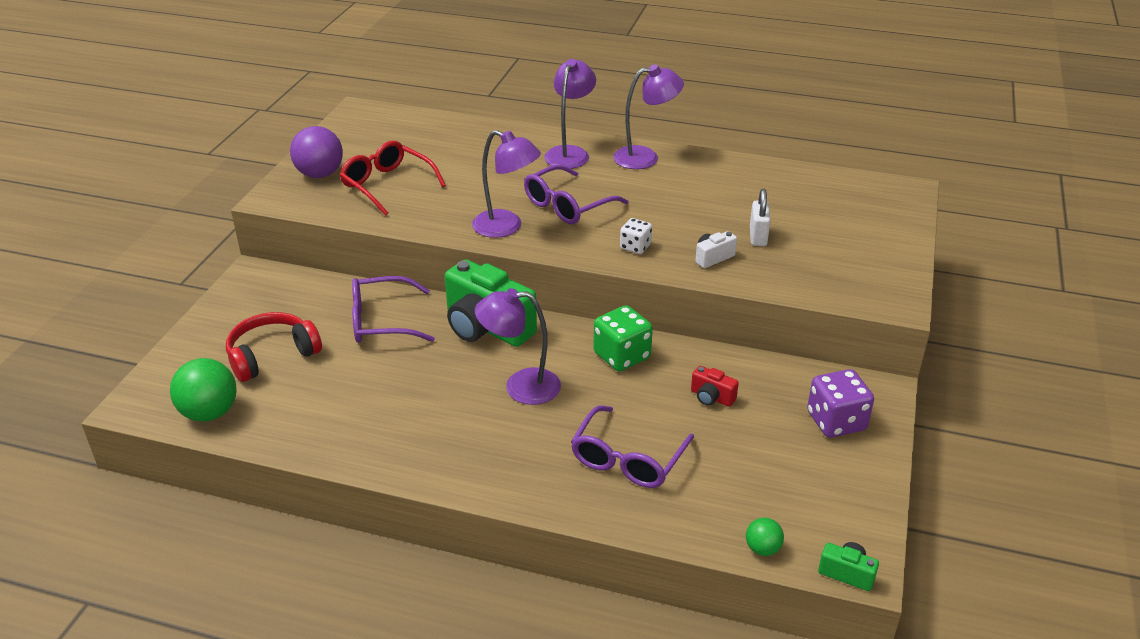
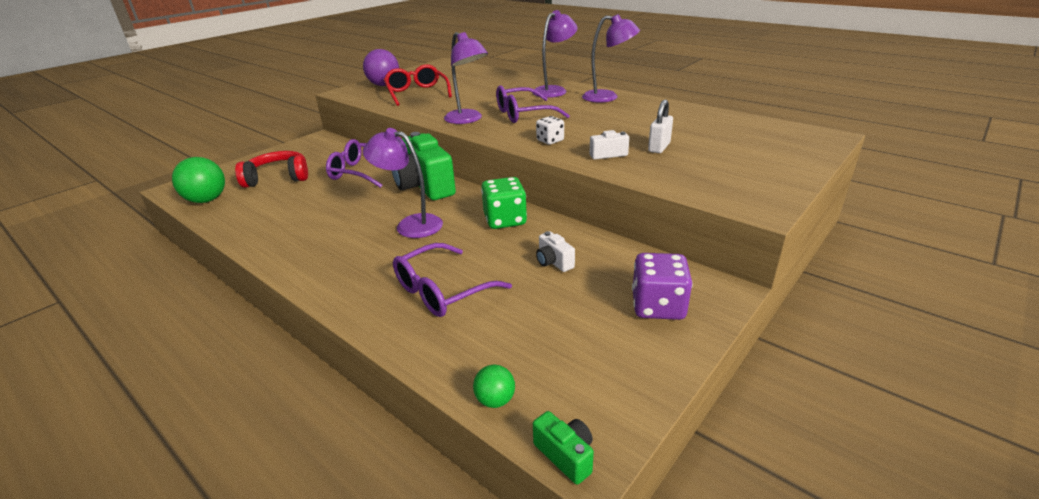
camera: 25 degrees right, 5 degrees down
red camera [691,366,739,407] -> white camera [536,231,575,272]

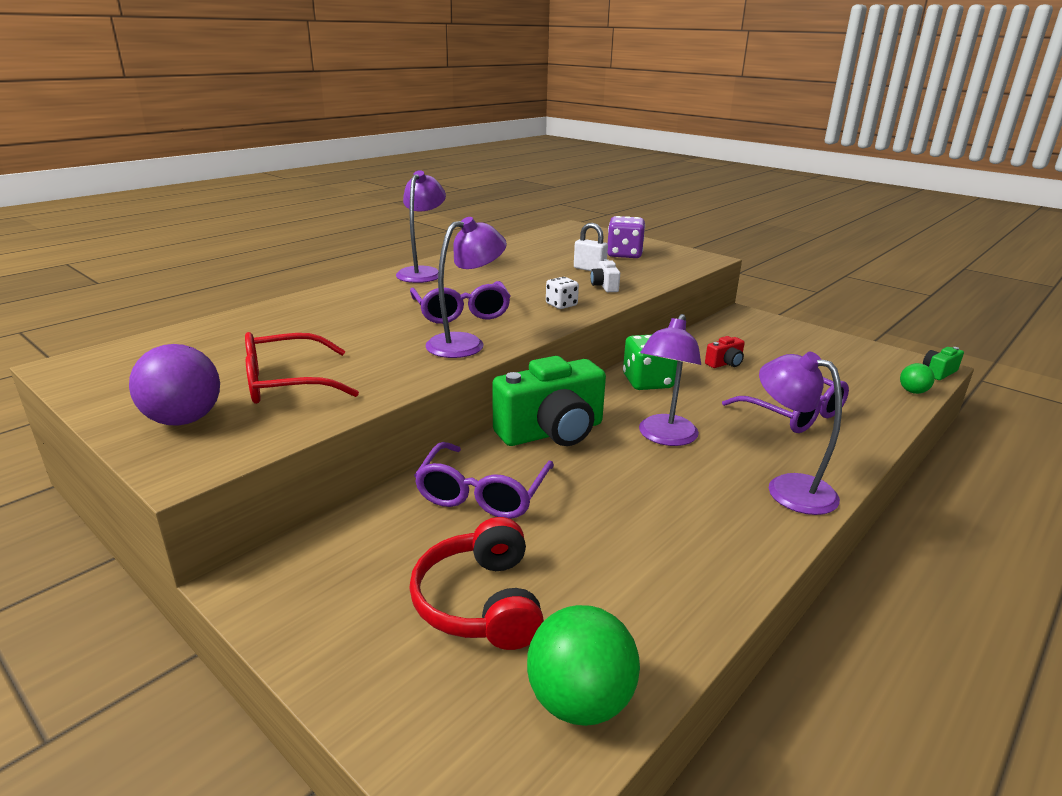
camera: 90 degrees left, 5 degrees down
purple lamp [532,10,577,98] -> purple lamp moved to [759,352,842,515]
white camera [536,231,575,272] -> red camera [705,336,745,368]
purple dice [632,253,693,320] -> purple dice moved to [608,216,645,258]

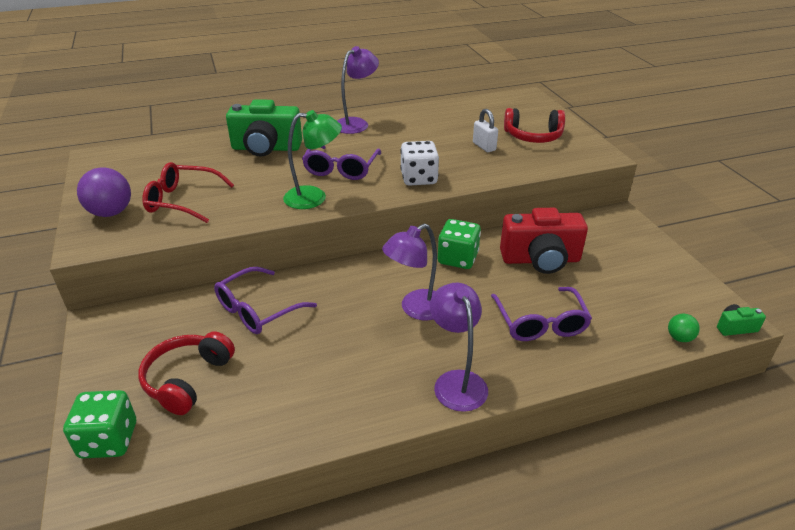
camera: 30 degrees right, 10 degrees up
purple lamp [425,217,507,358] -> green lamp [283,110,342,209]
green camera [492,356,606,446] -> green camera moved to [226,99,302,157]
green ball [527,605,640,726] -> none
white dice [546,277,579,309] -> white dice [400,141,439,186], size x1.68
white camera [590,259,620,292] -> none
purple dice [608,216,645,258] -> red headphones [504,108,565,143]
red camera [705,336,745,368] -> red camera [500,208,588,274], size x2.27
none -> green dice [63,390,136,459]

